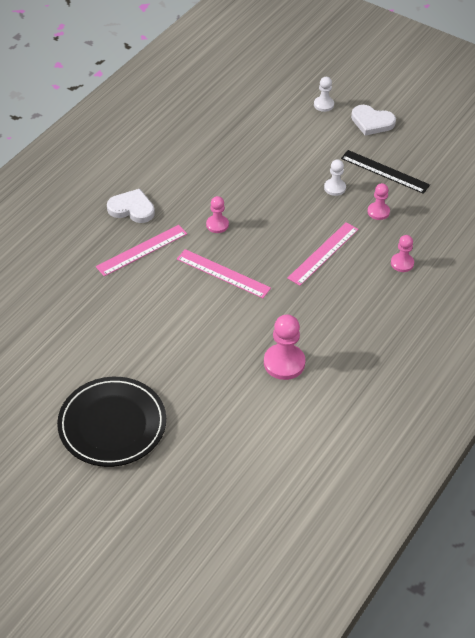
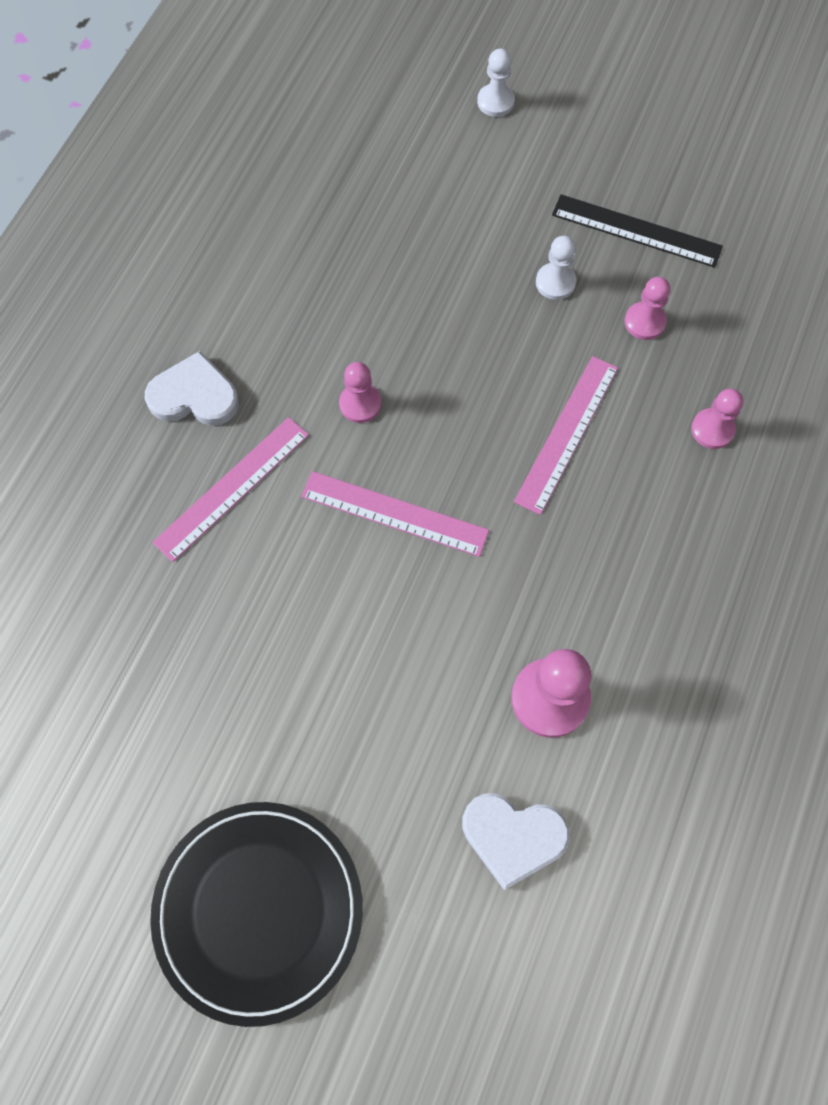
camera: 10 degrees left, 20 degrees up
white heart [351,105,396,136] -> white heart moved to [462,793,570,890]

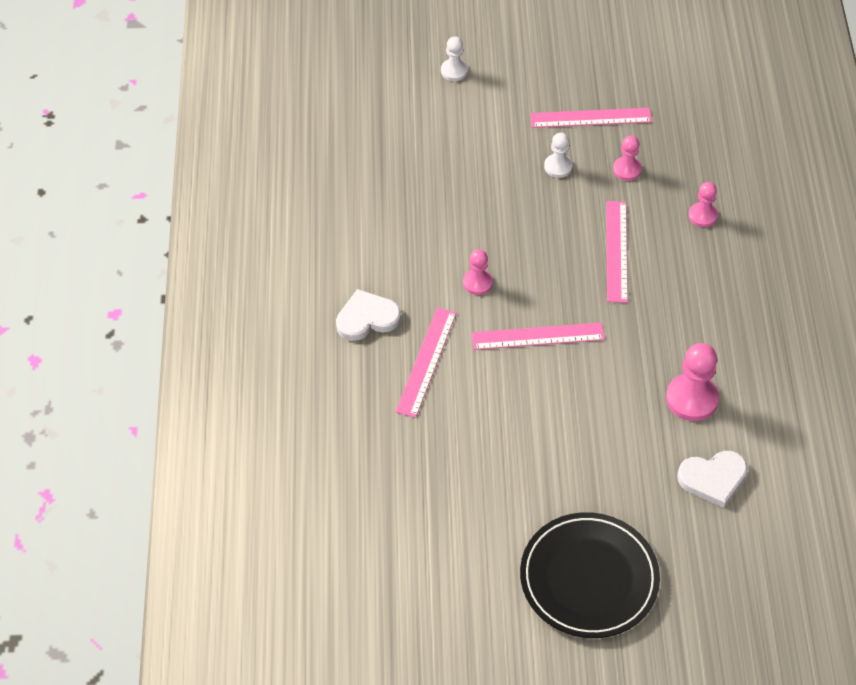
camera: 25 degrees left, 15 degrees down
black ruler [552,194,723,268] -> pink ruler [530,108,652,128]

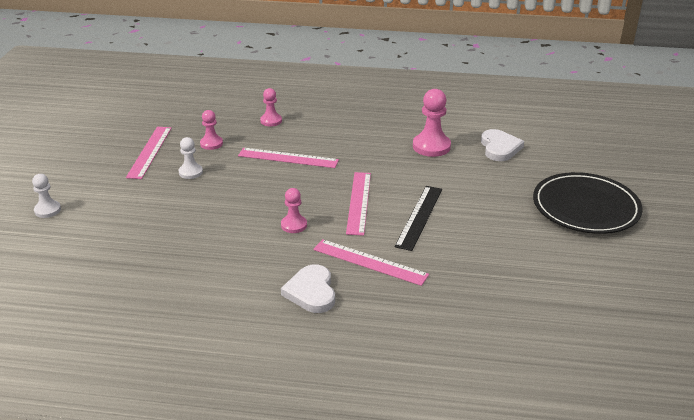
camera: 80 degrees left, 20 degrees down
none -> black ruler [395,186,442,251]

